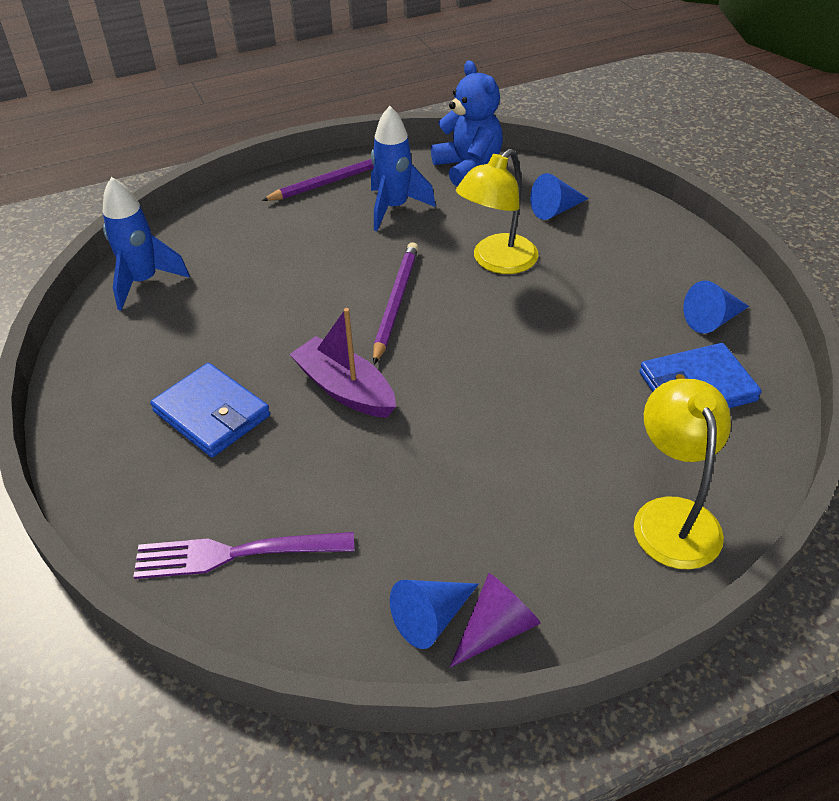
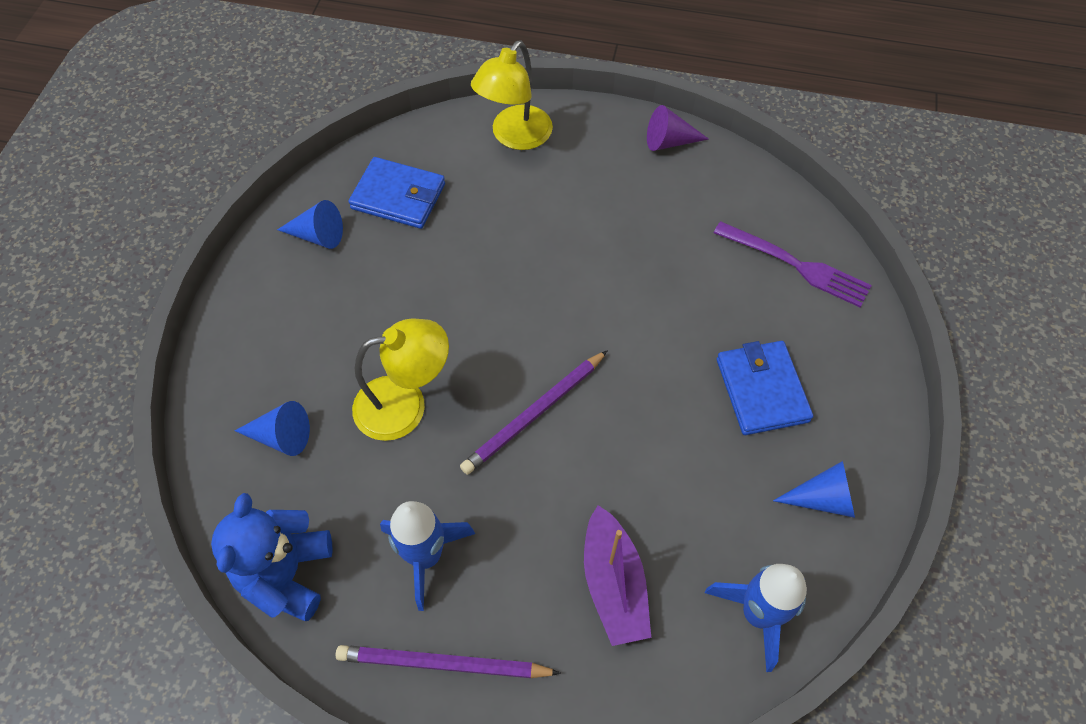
camera: 145 degrees left, 15 degrees up
purple boat [289,308,396,418] -> purple boat moved to [584,505,651,646]
blue cone [390,580,479,649] -> blue cone moved to [773,461,855,518]

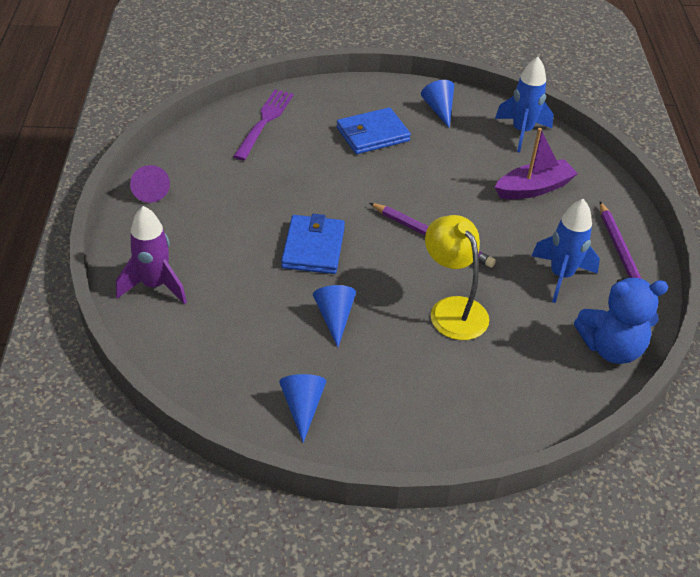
camera: 105 degrees left, 15 degrees down
blue cone [235,401,310,456] -> blue cone moved to [313,285,356,347]
blue wallet [348,157,445,229] -> blue wallet moved to [281,214,345,274]
yellow lamp [471,41,553,150] -> purple rocket [116,206,187,304]

